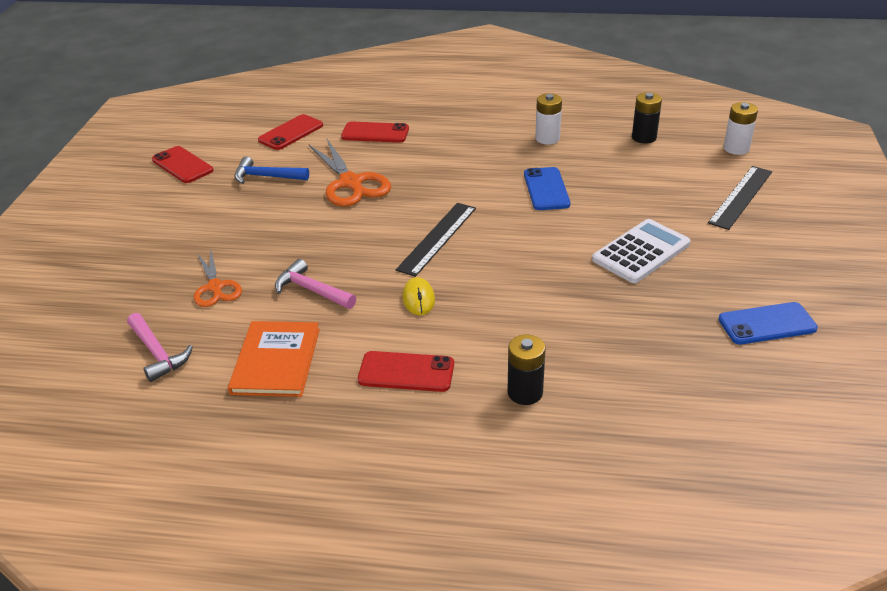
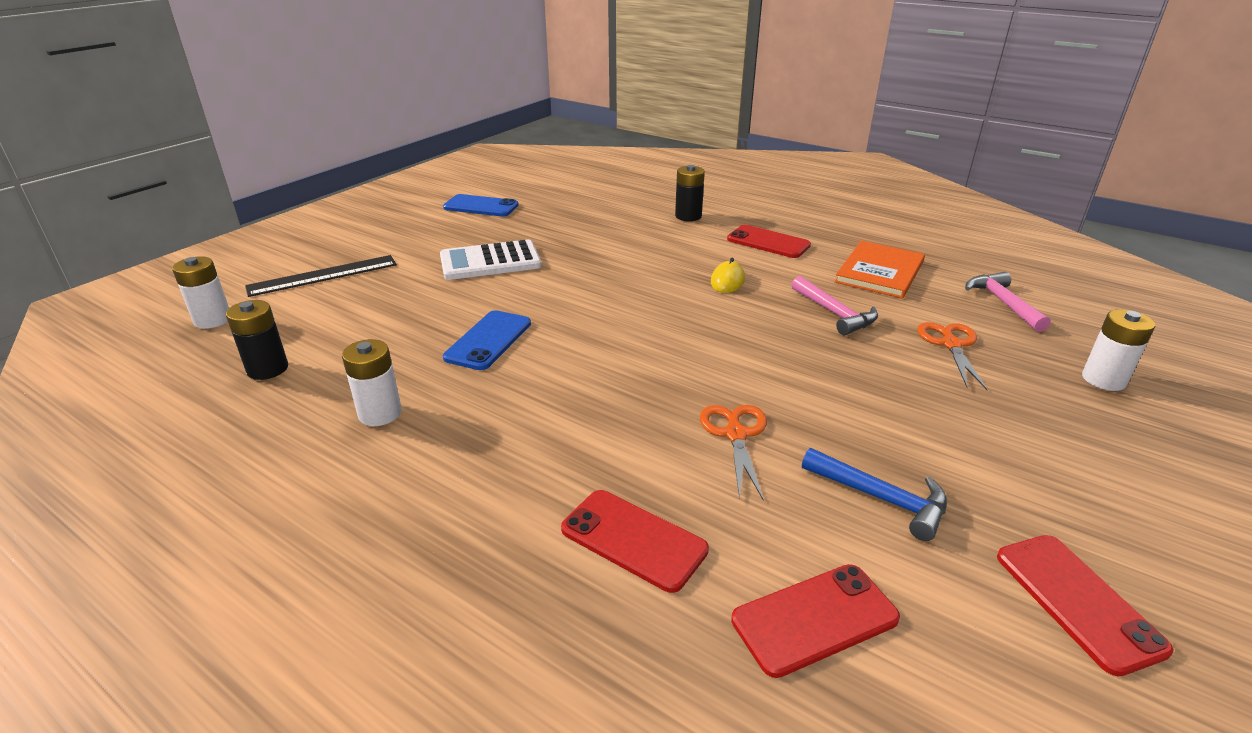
camera: 155 degrees left, 5 degrees down
orange scissors [309,139,391,207] -> orange scissors [700,405,767,501], size x0.62
black ruler [396,203,476,277] -> none
none -> white battery [1082,309,1155,391]

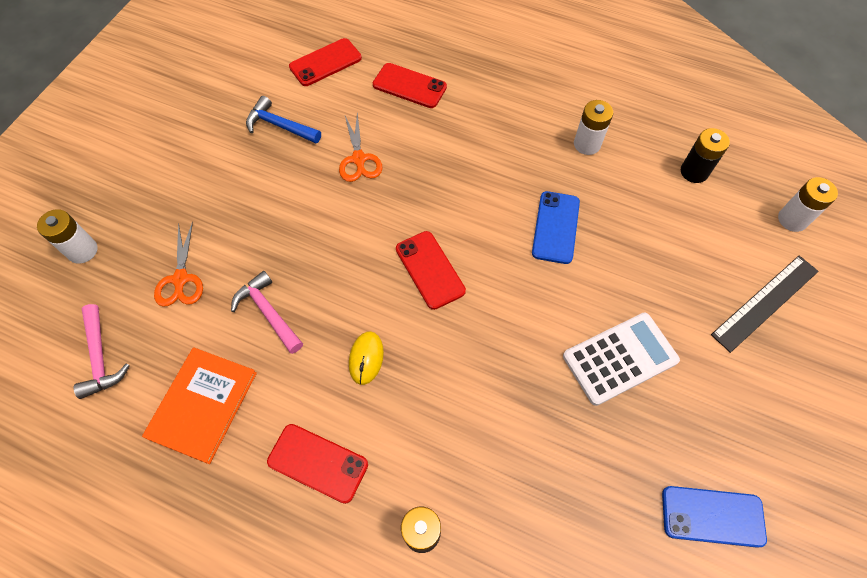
camera: 170 degrees right, 30 degrees up
red phone [997,535,1174,676] -> red phone moved to [396,231,466,310]

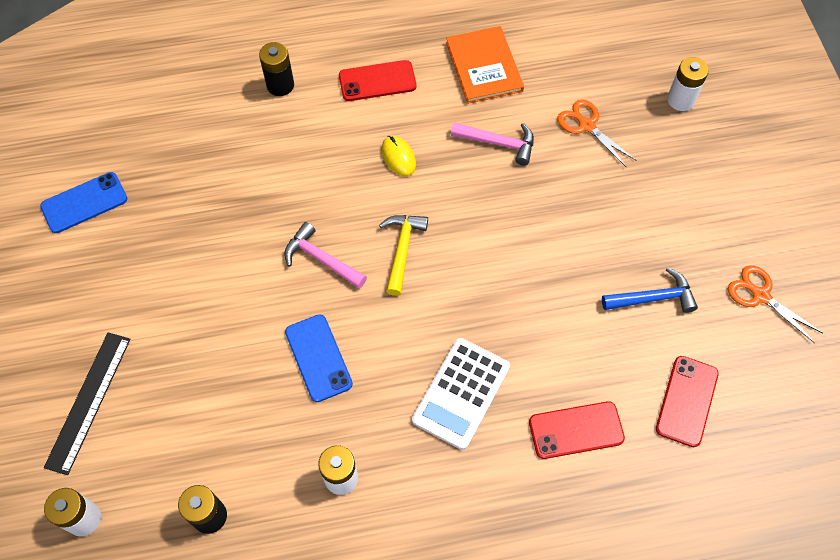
camera: 145 degrees right, 0 degrees up
pink hammer [73,304,130,399] -> pink hammer moved to [284,222,367,289]
orange scissors [339,112,383,182] -> orange scissors moved to [728,265,823,343]
red phone [396,231,466,310] -> yellow hammer [379,215,428,296]
white calculator [563,313,680,406] -> white calculator moved to [412,338,510,450]

